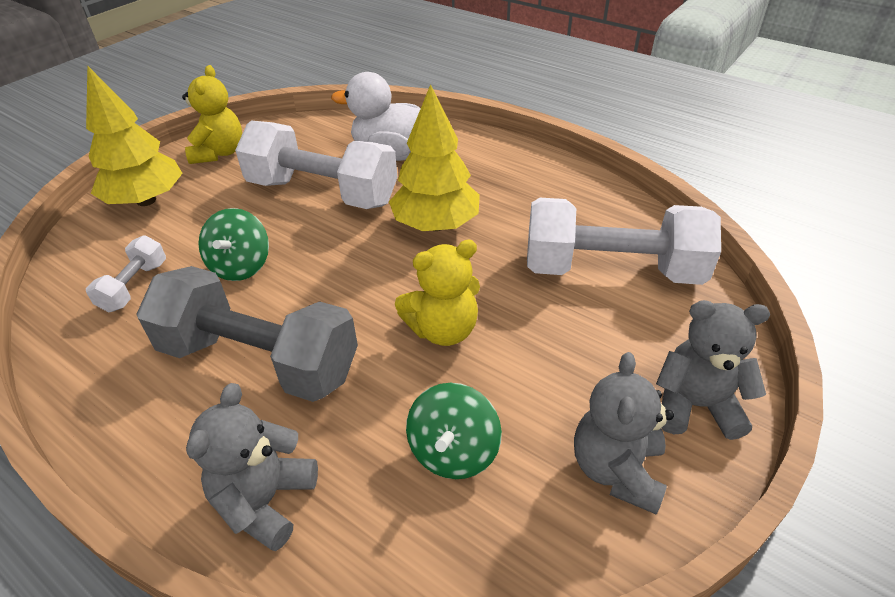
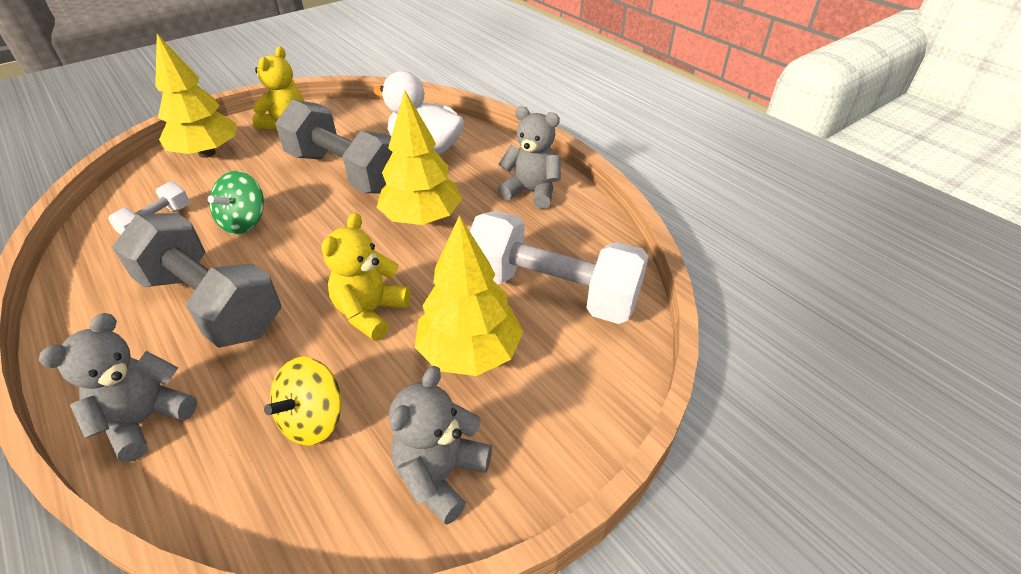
camera: 15 degrees right, 0 degrees up
white dumbbell [235,121,397,209] -> grey dumbbell [275,99,393,193]
yellow teddy bear [395,240,480,346] -> yellow teddy bear turned 120 degrees clockwise [321,213,411,341]
green spinning top [406,383,502,479] -> yellow spinning top [264,357,342,446]
grey teddy bear [656,300,770,440] -> grey teddy bear moved to [498,106,561,209]
none -> yellow tree [415,215,523,376]

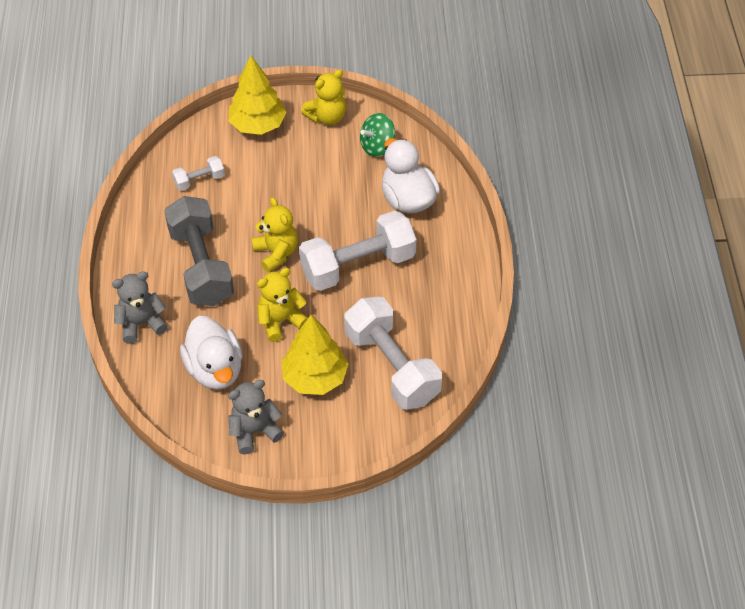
camera: 35 degrees right, 10 degrees up
green spinning top [208,171,264,234] -> green spinning top moved to [360,113,395,157]
yellow spinning top [264,357,342,446] -> white duck [180,316,242,390]
grey dumbbell [275,99,393,193] -> none
yellow tree [377,90,462,225] -> white dumbbell [299,211,416,291]
grey teddy bear [498,106,561,209] -> none
none -> yellow teddy bear [251,197,298,273]

